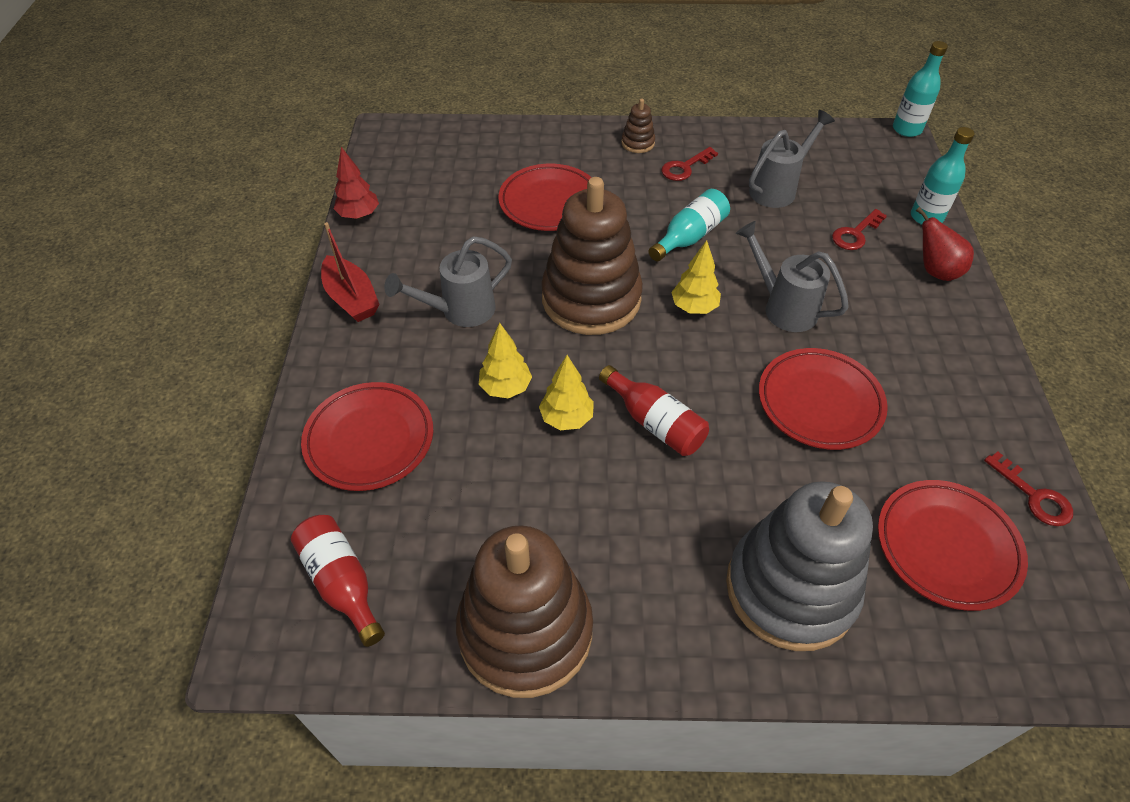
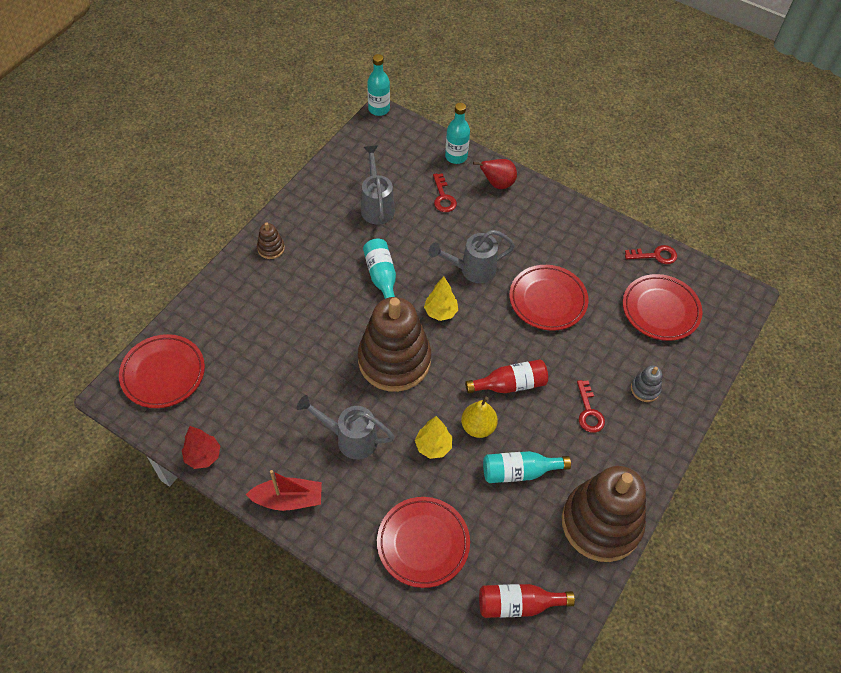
camera: 60 degrees left, 5 degrees up
grey watering can [384,236,512,327] -> grey watering can turned 105 degrees clockwise [297,395,395,460]
red plate [498,164,592,231] -> red plate moved to [119,334,205,408]
yellow tree [539,355,594,430] -> yellow pear [461,397,498,438]
red key [661,147,718,181] -> red key moved to [577,380,605,433]
grey stacking toy [726,481,873,651] -> grey stacking toy [631,366,662,402], size x0.40
none -> turquoise bottle [483,451,571,483]

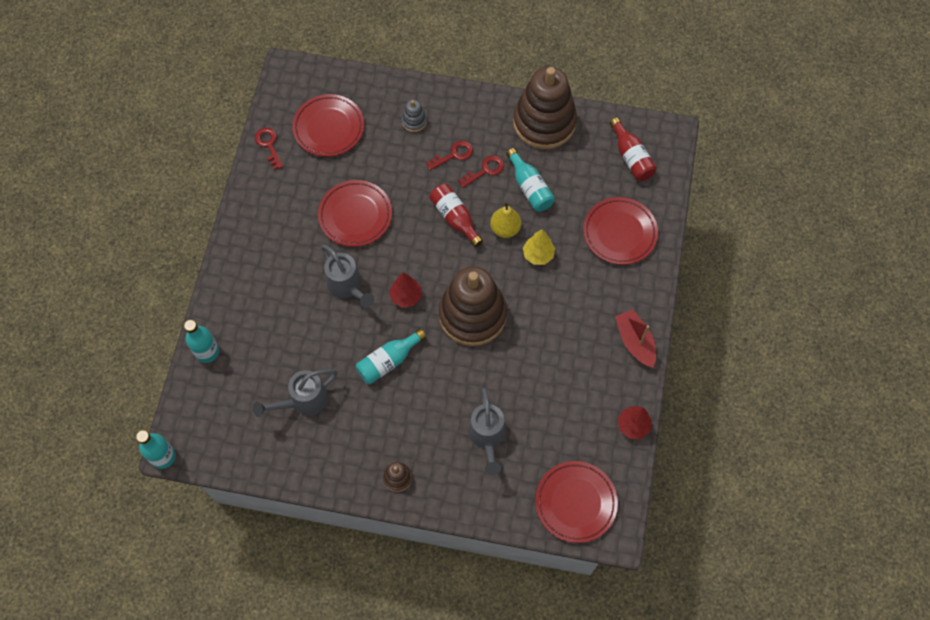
camera: 110 degrees left, 10 degrees up
grey watering can [297,395,395,460] -> grey watering can moved to [469,388,505,475]
yellow tree [424,276,458,321] -> red tree [389,273,422,308]
red key [433,173,457,212] -> red key moved to [458,155,504,188]
red pear [473,159,517,189] -> none

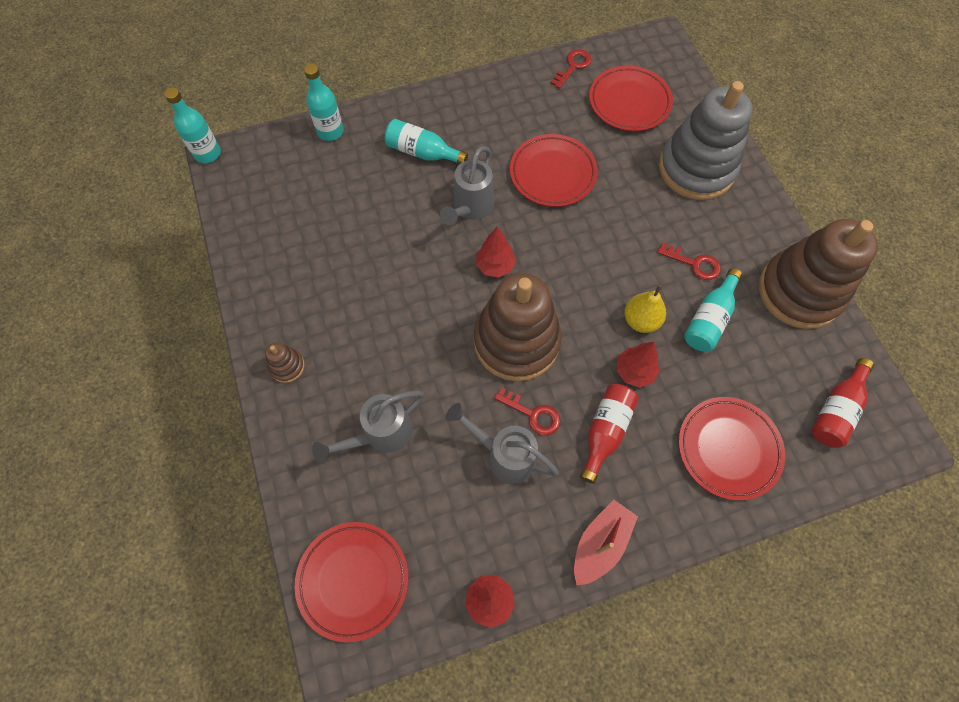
camera: 60 degrees right, 0 degrees up
grey watering can [253,369,338,417] -> grey watering can moved to [445,403,559,484]
turquoise bottle [356,329,426,384] -> turquoise bottle moved to [385,119,468,165]
grey stacking toy [402,100,427,132] -> grey stacking toy [659,81,753,200], size x2.49
red key [426,140,473,170] -> red key moved to [494,388,560,436]
red bottle [429,184,483,247] -> red bottle moved to [580,384,639,484]
yellow tree [523,229,555,265] -> red tree [617,342,660,388]

